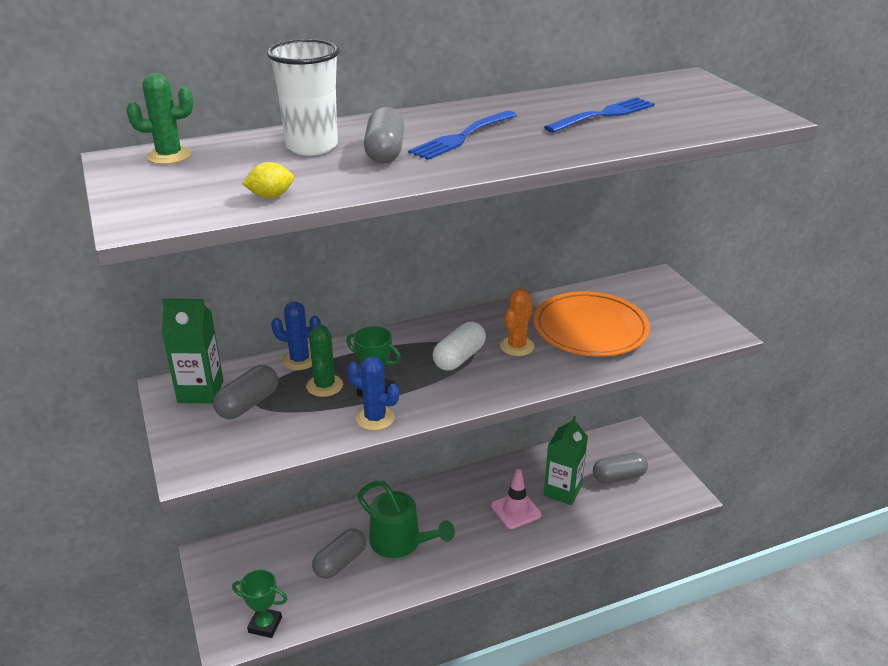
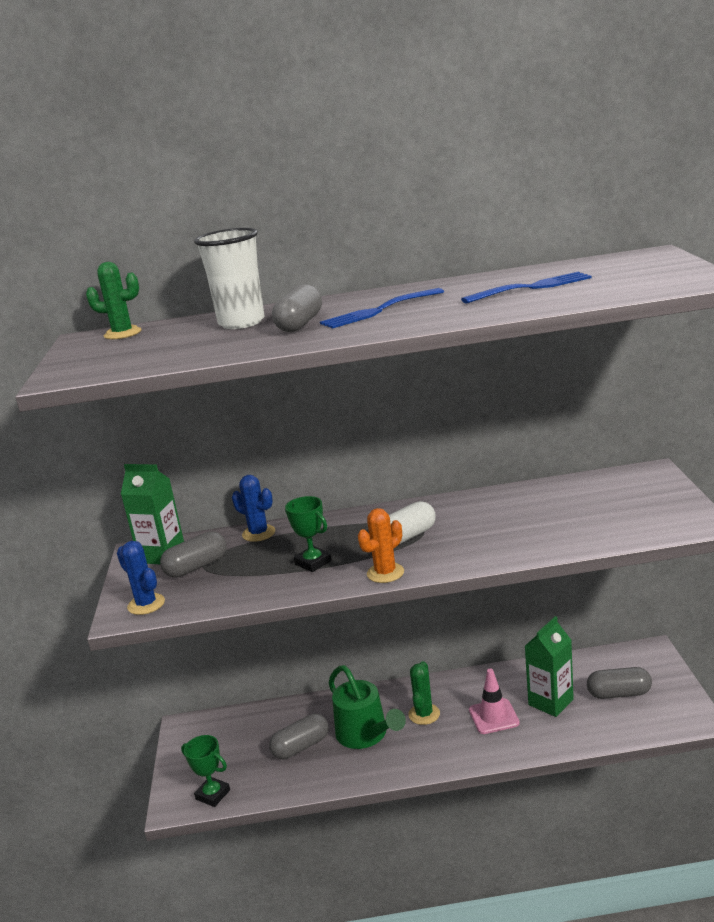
camera: 20 degrees right, 10 degrees down
yellow lemon [242,162,294,198] -> none
green cactus [306,325,343,397] -> green cactus moved to [408,661,440,725]
blue cactus [347,357,399,431] -> blue cactus moved to [117,541,165,615]
orange cactus [500,289,535,356] -> orange cactus moved to [358,508,404,583]
orange plate [534,291,650,357] -> none

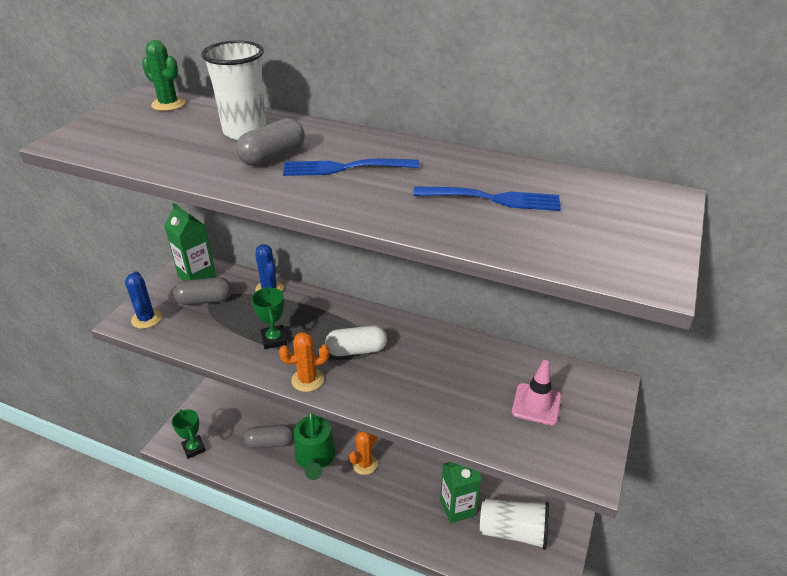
camera: 25 degrees right, 15 degrees up
green cactus [408,661,440,725] -> orange cactus [349,431,378,475]
pink traffic cone [469,669,520,734] -> pink traffic cone moved to [512,360,561,426]
grey capsule [587,667,652,699] -> white cup [480,499,549,550]

